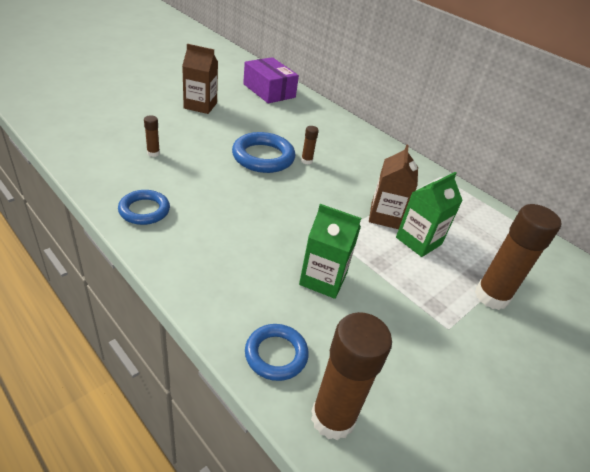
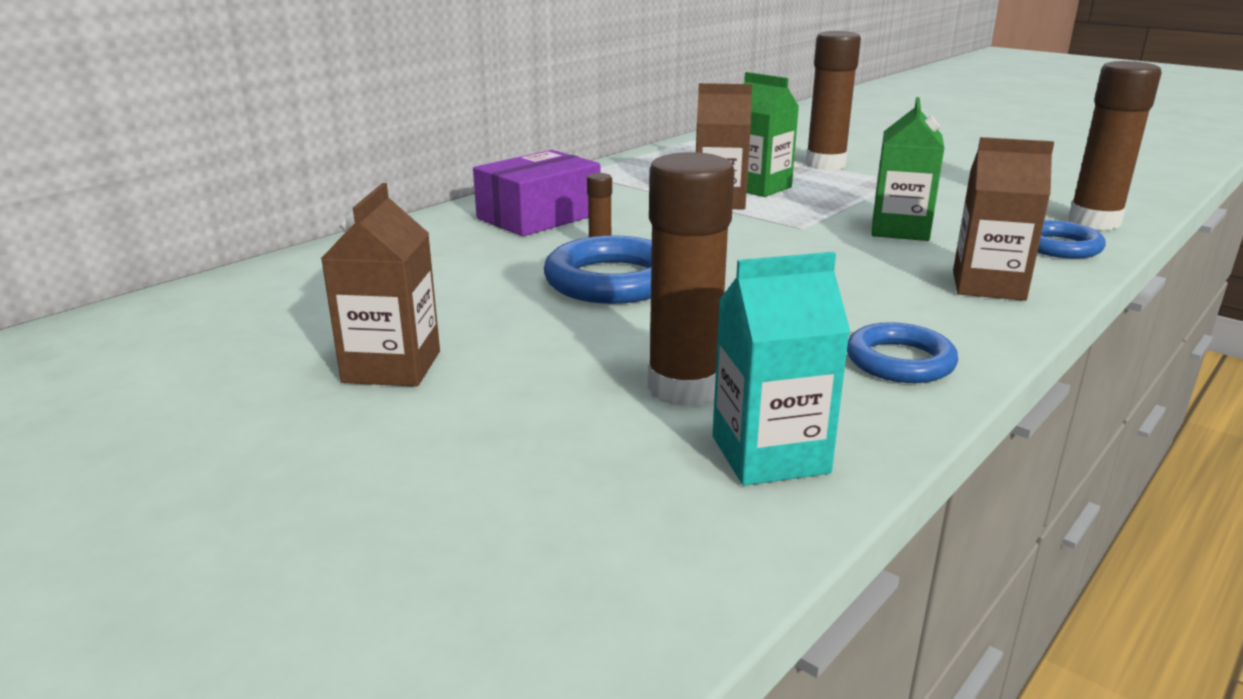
camera: 90 degrees left, 15 degrees down
brown glue stick [144,116,160,157] -> brown glue stick [648,152,734,407], size x2.21
purple box [243,57,299,103] -> purple box moved to [473,150,600,236]
none -> turquoise carton [713,252,850,486]
none -> brown carton [953,137,1054,301]

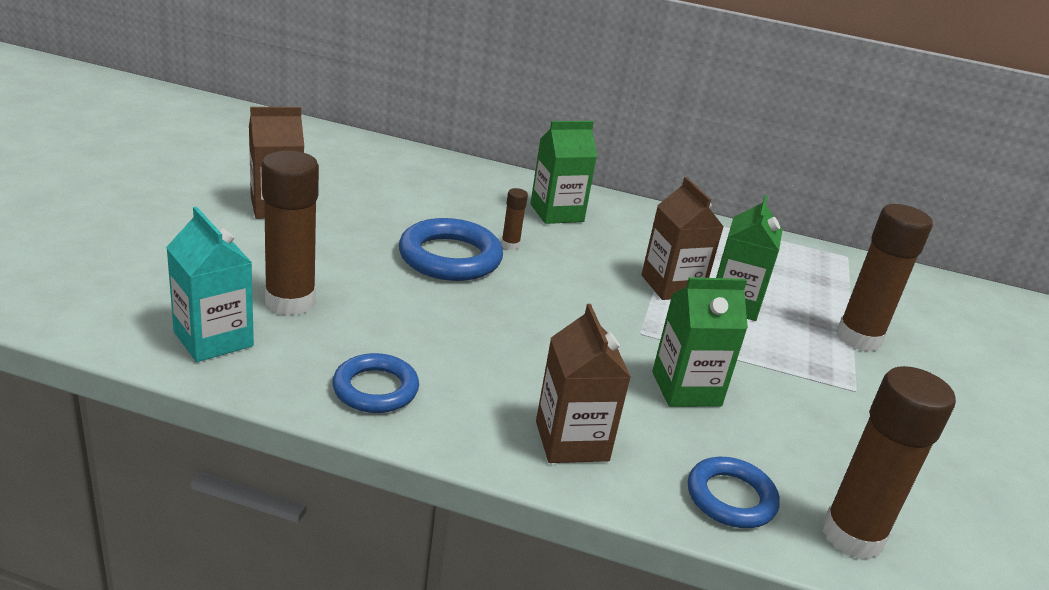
camera: 60 degrees right, 5 degrees up
purple box [473,150,600,236] -> green carton [530,121,597,224]

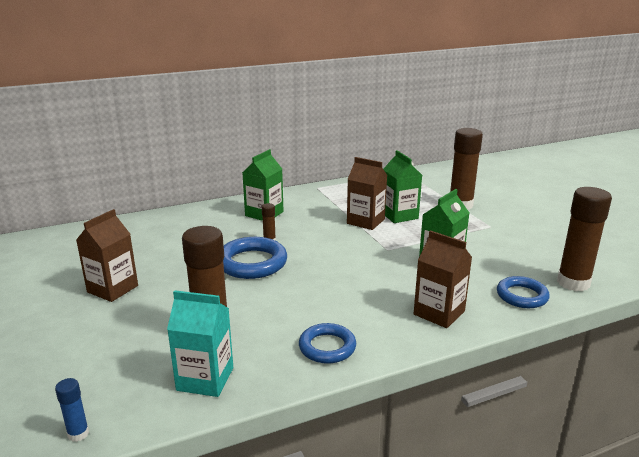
camera: 35 degrees left, 5 degrees down
none -> blue glue stick [55,378,89,442]

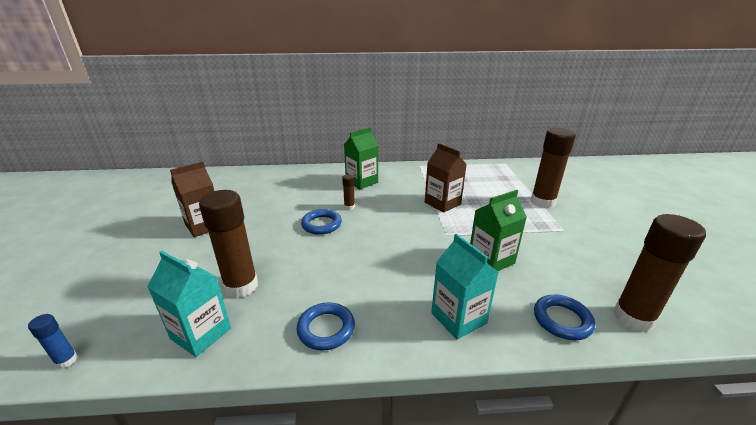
camera: 20 degrees right, 5 degrees up
blue ring [223,237,287,279] -> blue ring [301,209,342,235], size x0.65
green carton [383,150,422,223] -> none
brown carton [414,230,472,328] -> turquoise carton [431,234,499,339]

